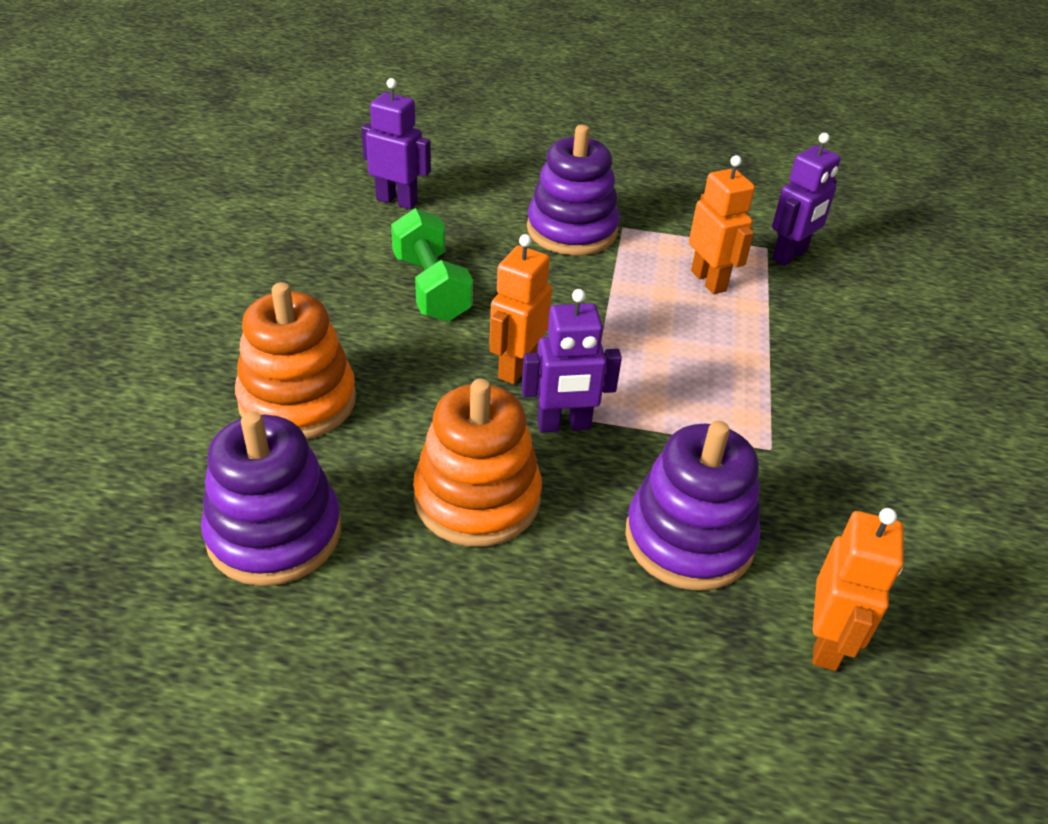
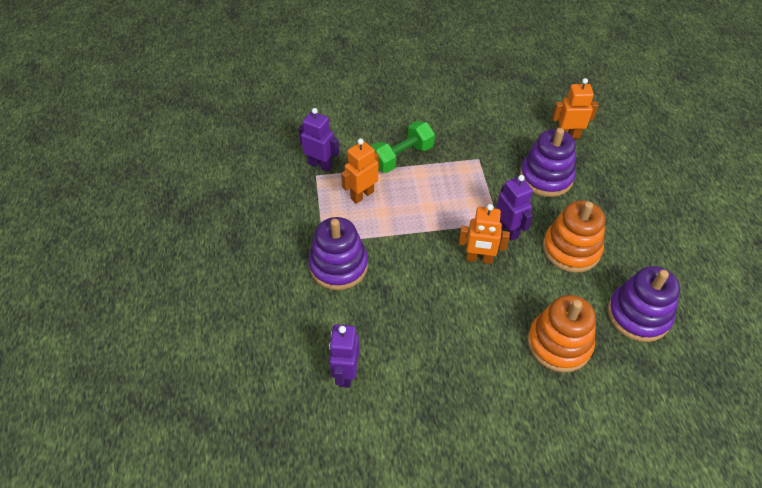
camera: 105 degrees left, 10 degrees up
green dumbbell [391,208,473,322] -> green dumbbell moved to [371,121,435,173]

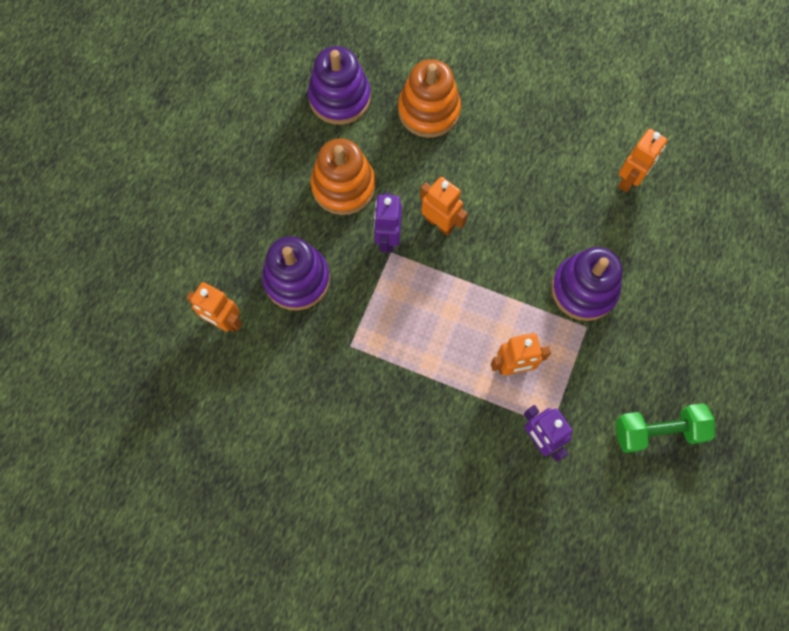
camera: 150 degrees left, 20 degrees up
purple robot [329,324,359,388] -> orange robot [618,129,667,192]
green dumbbell [371,121,435,173] -> green dumbbell moved to [616,403,715,453]

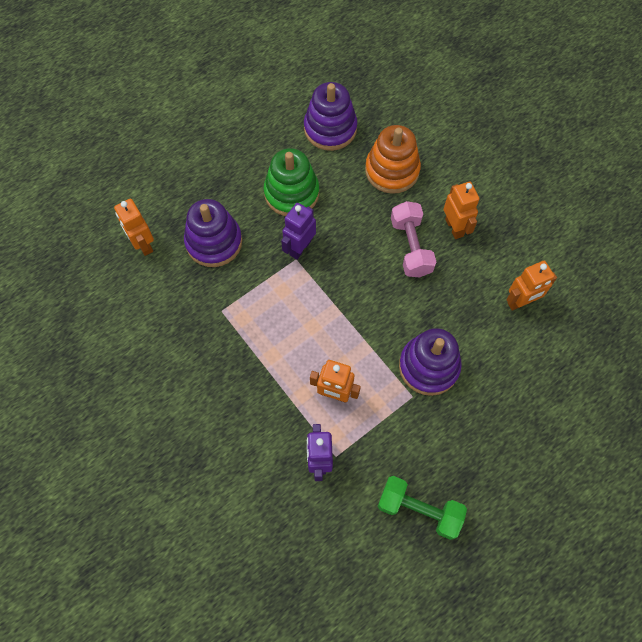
camera: 30 degrees right, 5 degrees down
orange stacking toy [311,139,376,215] -> green stacking toy [263,148,319,216]
orange robot [420,177,468,236] -> orange robot moved to [443,182,480,239]
none -> pink dumbbell [391,201,436,278]

